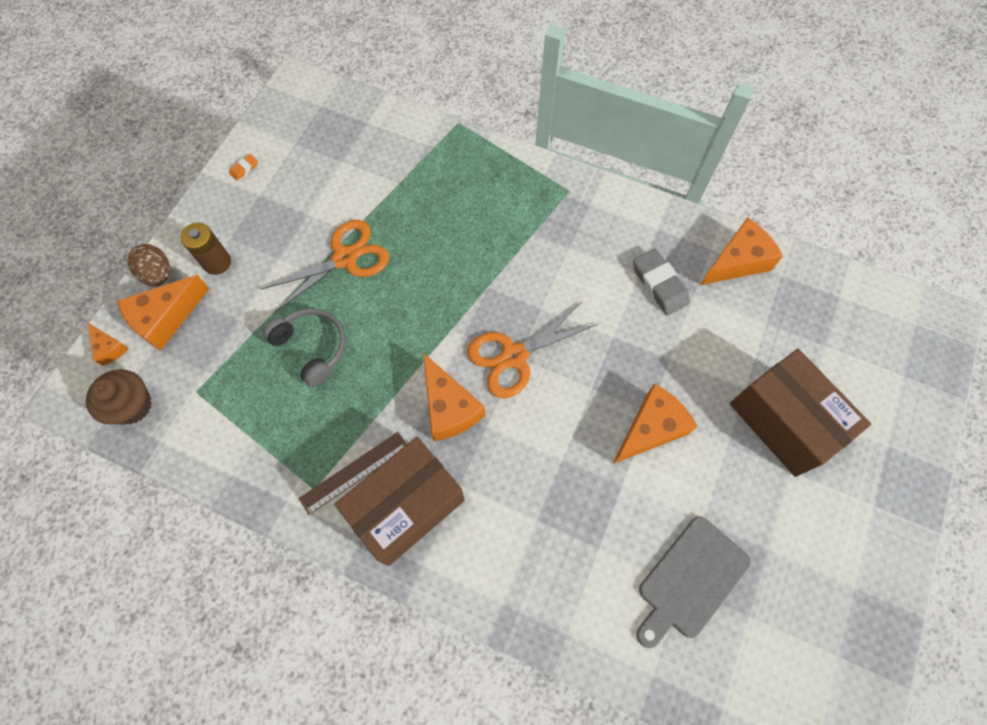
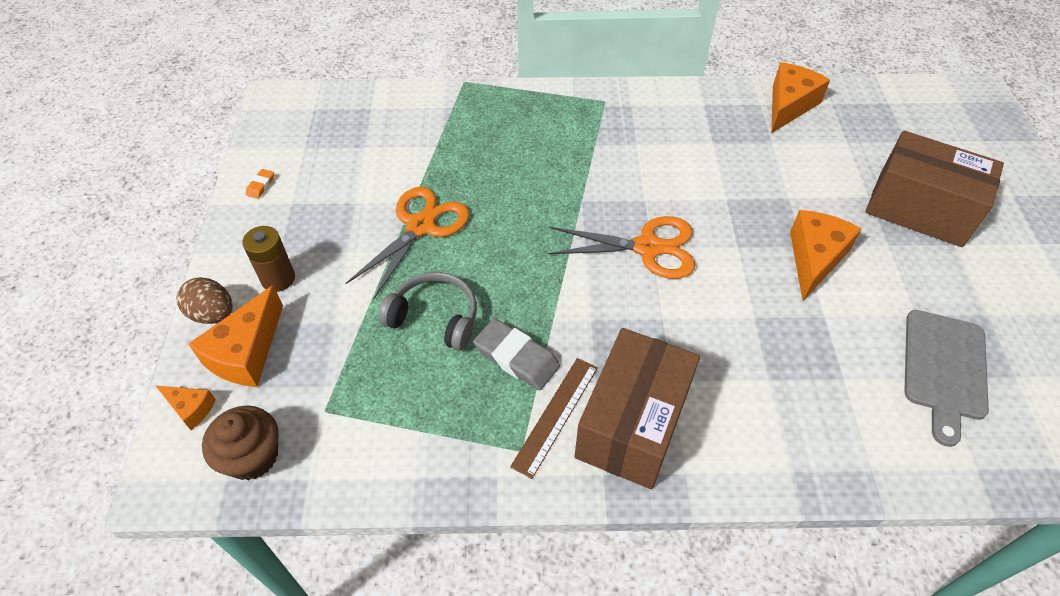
camera: 25 degrees left, 15 degrees down
orange cheese [423,353,485,441] -> none
orange scissors [467,302,598,398] -> orange scissors turned 120 degrees counterclockwise [548,216,695,279]
grey eraser [633,249,690,315] -> grey eraser moved to [473,318,560,390]

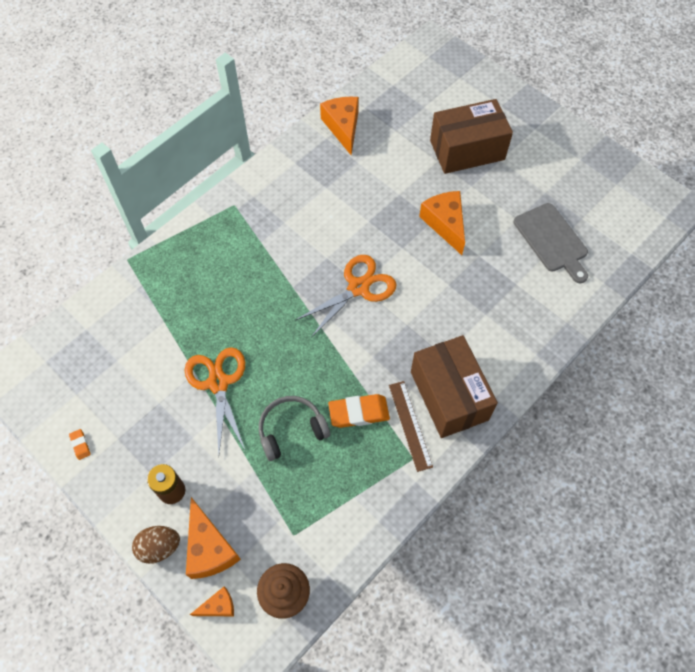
camera: 45 degrees left, 10 degrees up
grey eraser [473,318,560,390] -> orange eraser [328,394,390,428]

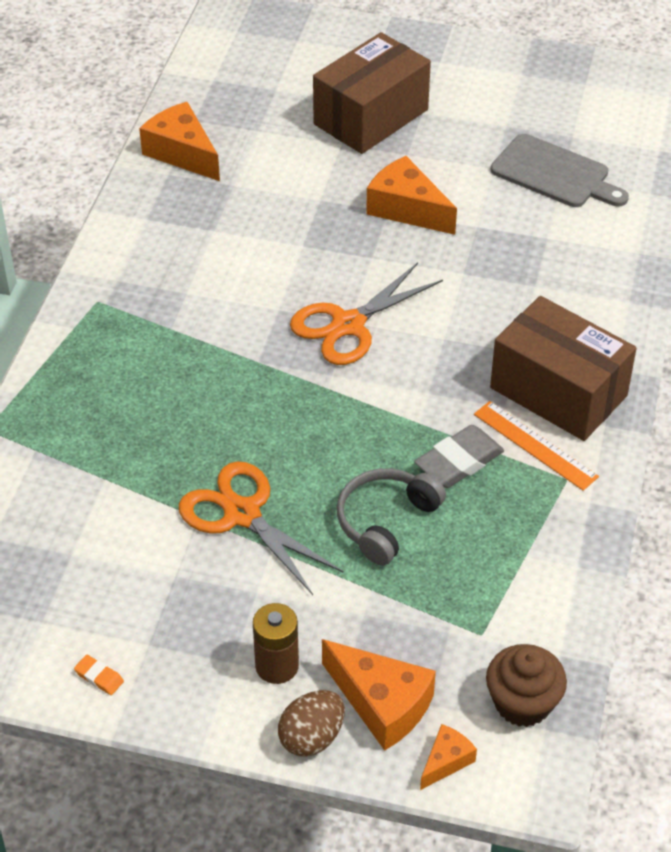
camera: 30 degrees left, 15 degrees down
orange scissors [295,255,397,338] -> orange scissors turned 150 degrees counterclockwise [290,263,443,365]
orange eraser [328,394,390,428] -> grey eraser [414,425,504,488]
brown ruler [389,381,433,472] -> orange ruler [474,401,599,491]

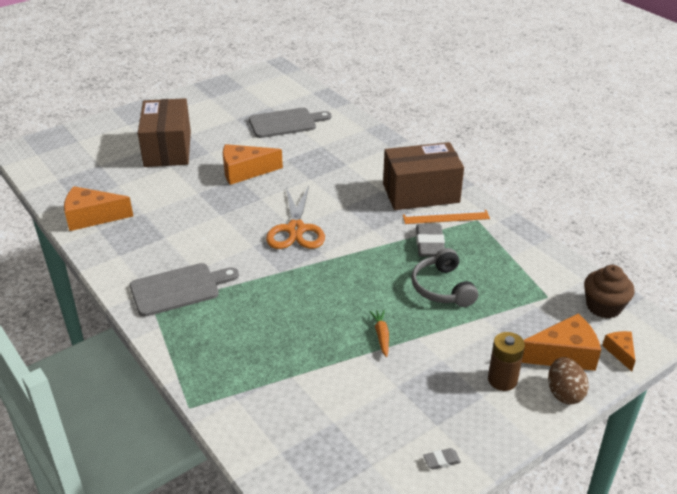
camera: 50 degrees left, 10 degrees down
orange eraser [74,655,124,695] -> grey eraser [423,448,461,470]
orange scissors [179,461,344,595] -> orange carrot [369,310,389,357]
none -> grey cutting board [130,263,239,317]

